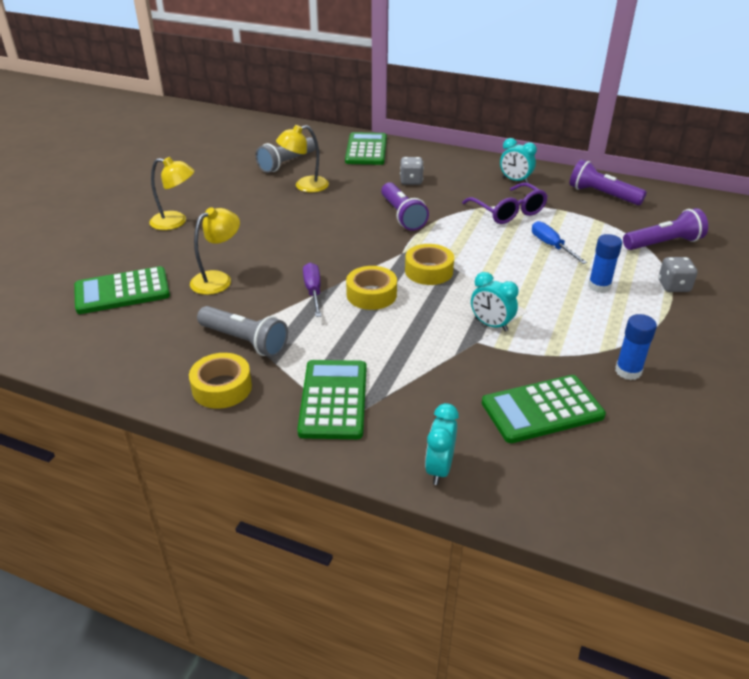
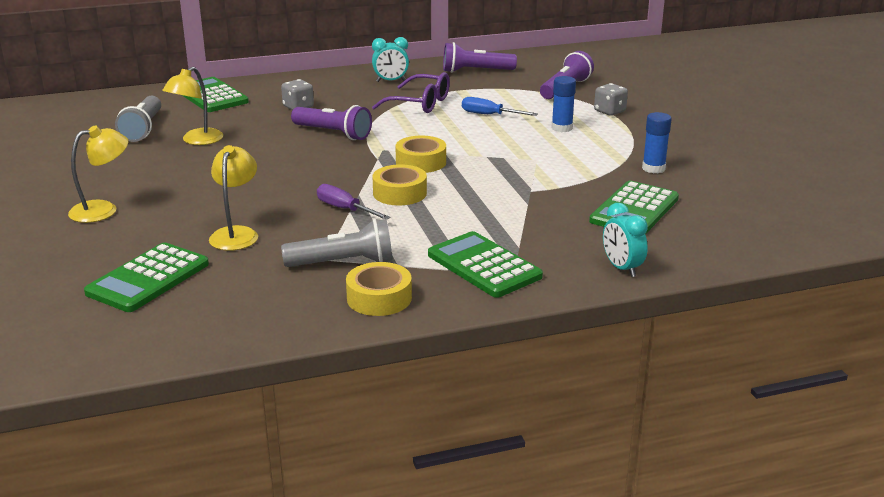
camera: 40 degrees left, 10 degrees down
turquoise clock [471,272,518,332] -> none

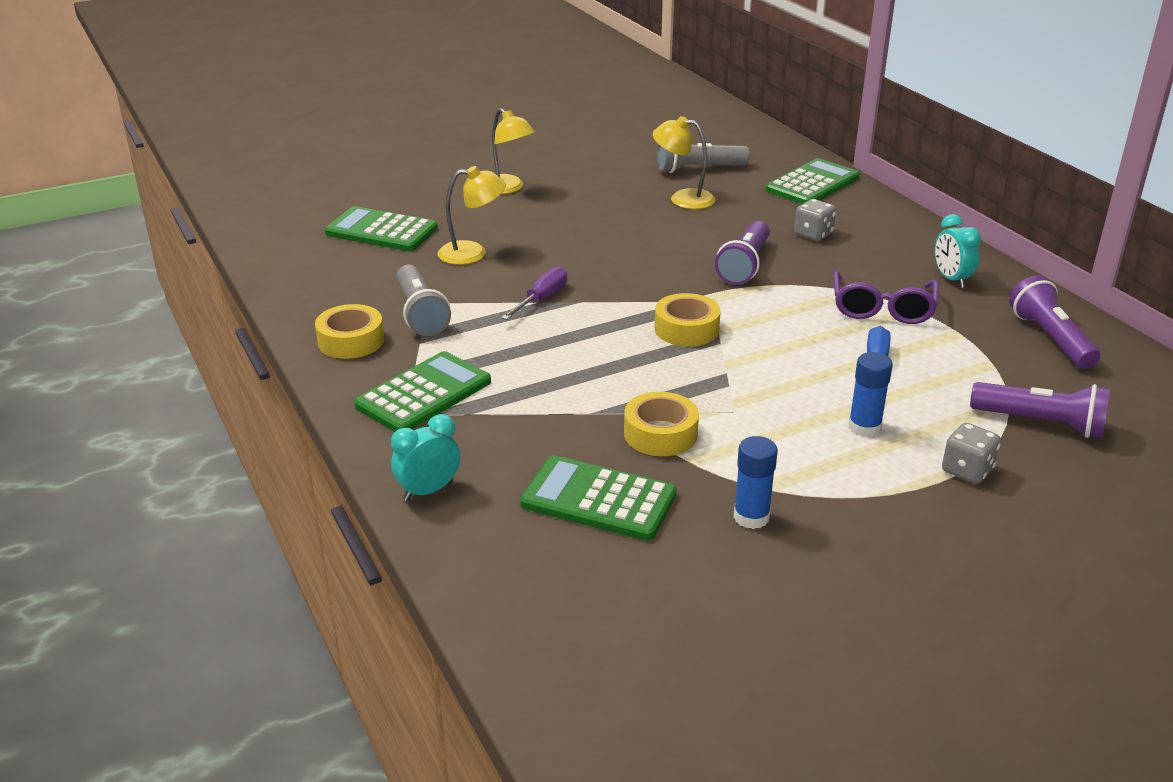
camera: 80 degrees right, 5 degrees up
yellow tape [372,164,427,205] -> yellow tape moved to [624,392,699,456]

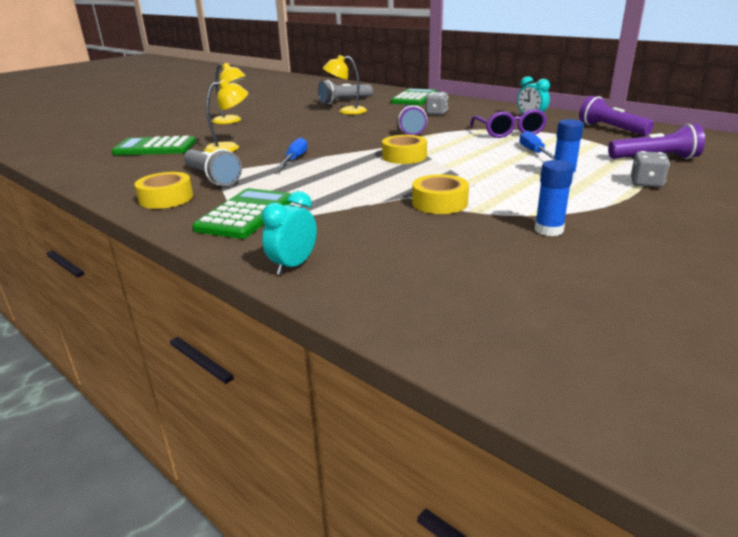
camera: 20 degrees left, 5 degrees down
purple screwdriver [501,267,567,320] -> blue screwdriver [277,137,308,167]
green calculator [520,455,677,541] -> none

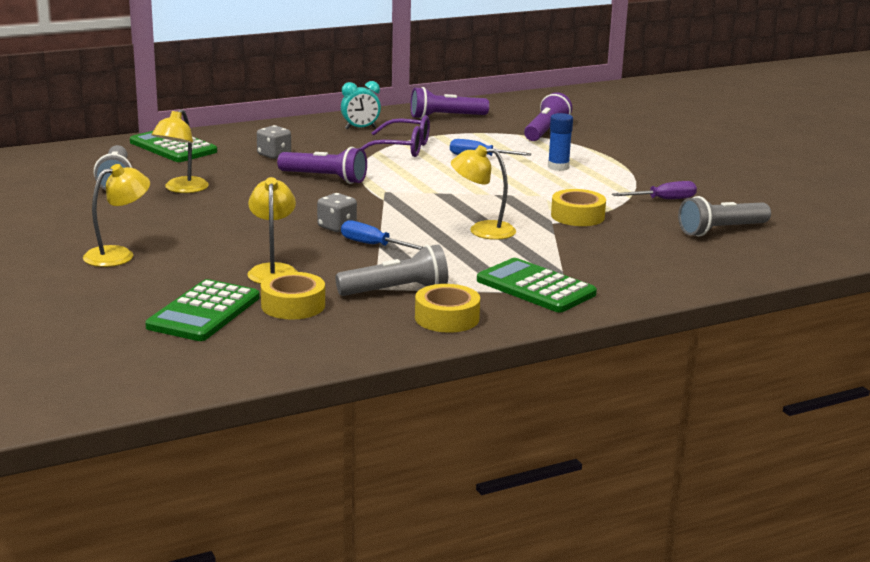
camera: 70 degrees left, 5 degrees down
turquoise clock [262,191,317,275] -> none
yellow tape [382,135,427,164] -> yellow tape moved to [261,272,325,320]
blue glue stick [535,160,574,236] -> purple screwdriver [612,181,697,199]
grey dice [631,151,670,188] -> grey dice moved to [317,193,357,232]
none -> yellow lamp [451,145,516,240]
none -> grey flashlight [678,196,771,236]

